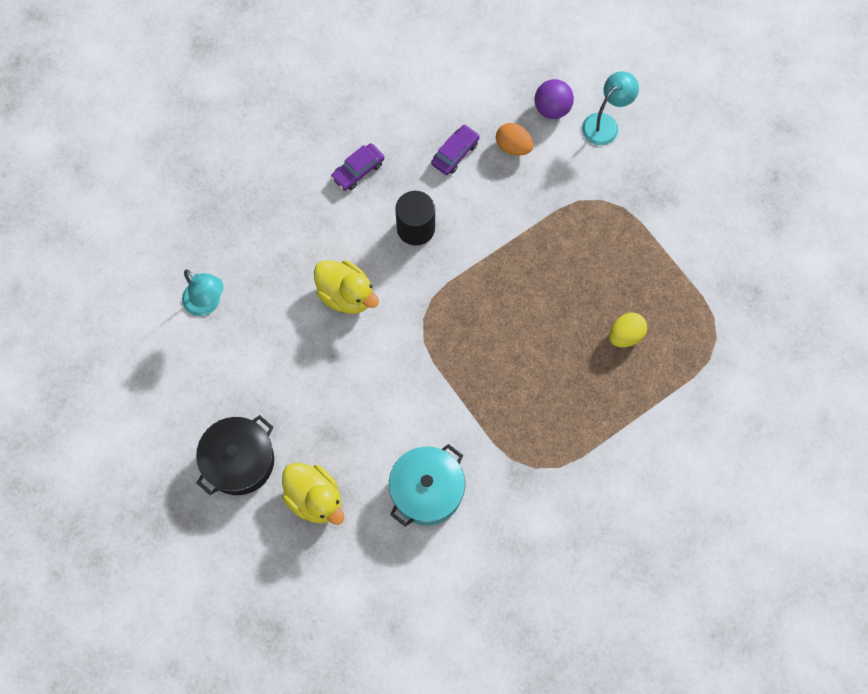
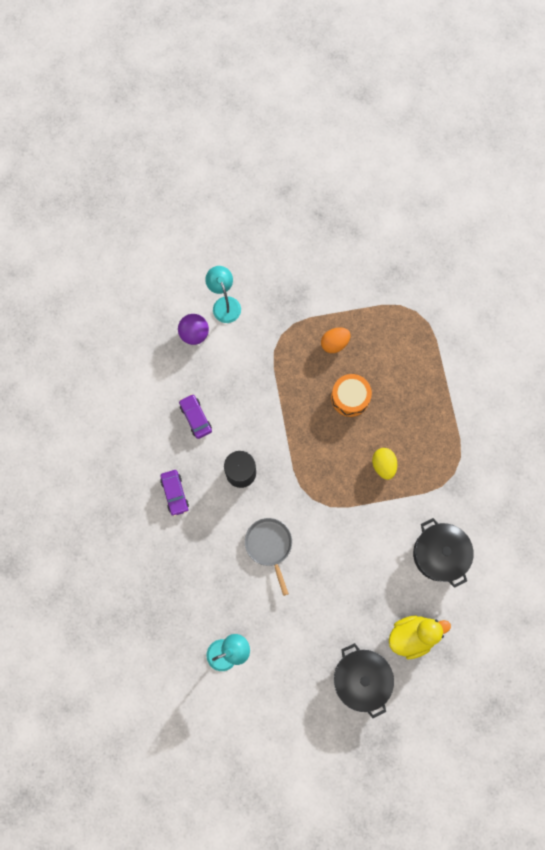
camera: 65 degrees left, 5 degrees up
yellow duck [314,260,379,314] -> grey pan [245,518,292,596]
turquoise pot [389,444,465,527] -> black pot [413,518,474,588]
orange egg [496,123,533,156] -> orange egg moved to [321,328,351,353]
yellow egg [609,312,647,348] -> yellow egg moved to [372,448,397,480]
none -> orange drum [331,374,372,417]

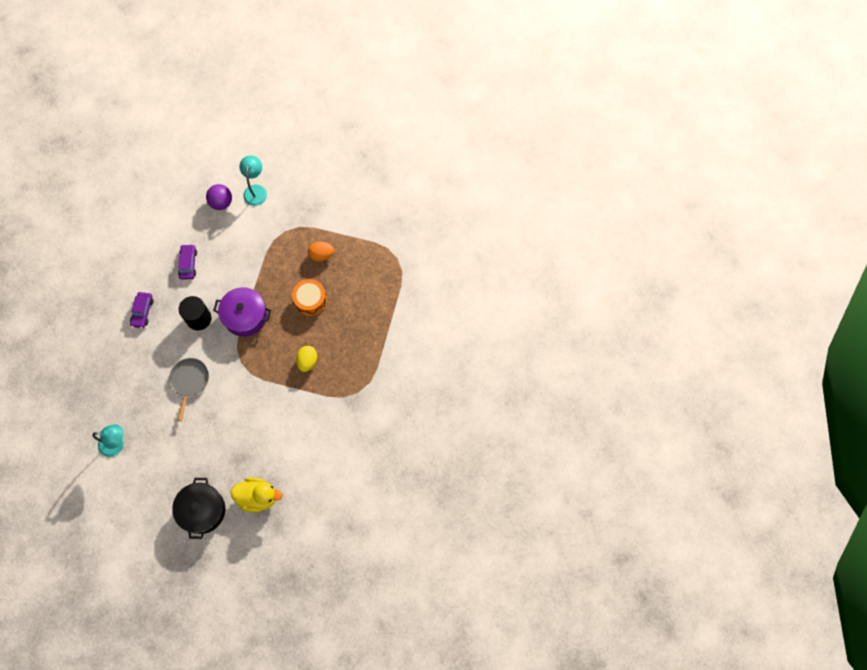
camera: 25 degrees right, 5 degrees down
black pot [413,518,474,588] -> none
none -> purple pot [213,287,271,337]

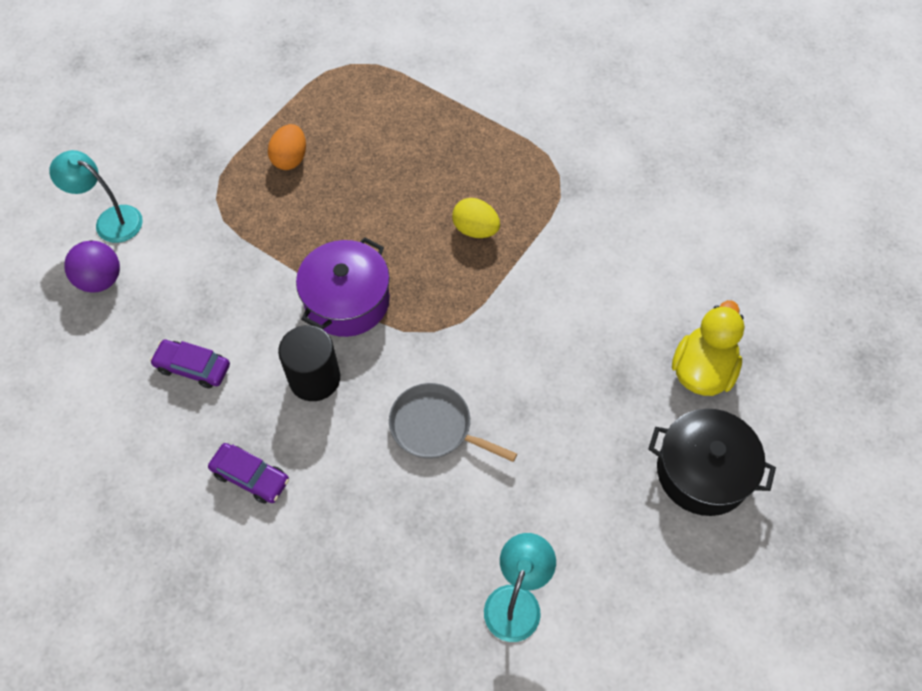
camera: 70 degrees left, 10 degrees down
orange drum [292,279,327,316] -> none

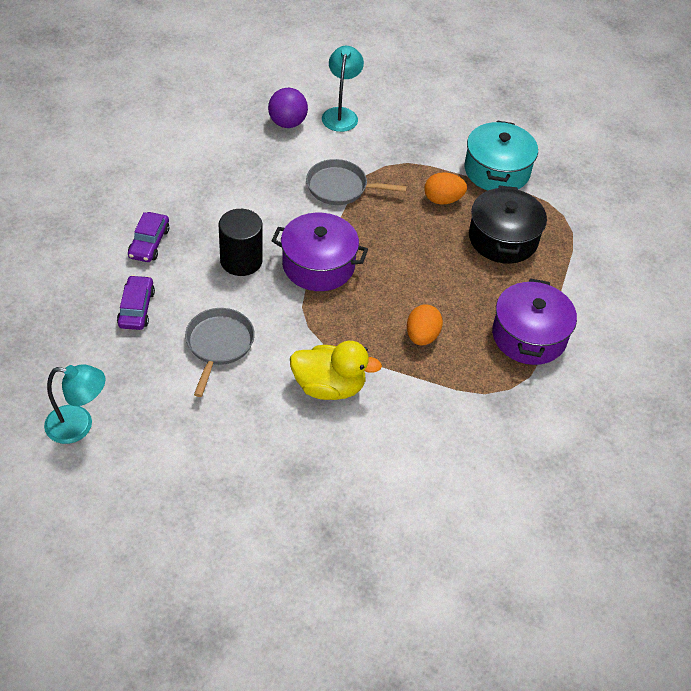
camera: 70 degrees right, 10 degrees down
purple car [150,340,230,389] -> purple car moved to [117,275,155,330]
yellow egg [452,198,500,238] -> orange egg [407,304,443,345]
black pot [648,408,776,516] -> black pot moved to [469,186,547,264]
yellow duck [672,300,745,396] -> yellow duck moved to [290,341,382,400]
none -> grey pan [306,159,407,205]
none -> turquoise pot [465,121,538,191]
none -> purple pot [492,278,577,365]

